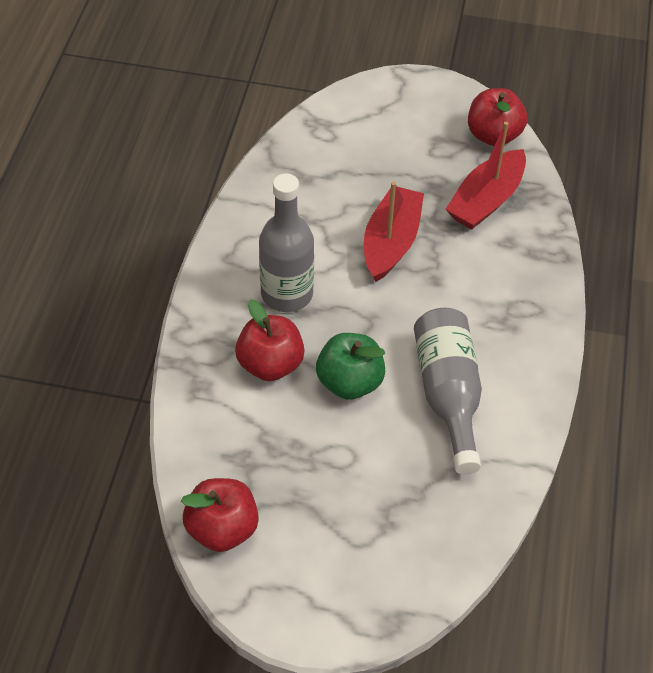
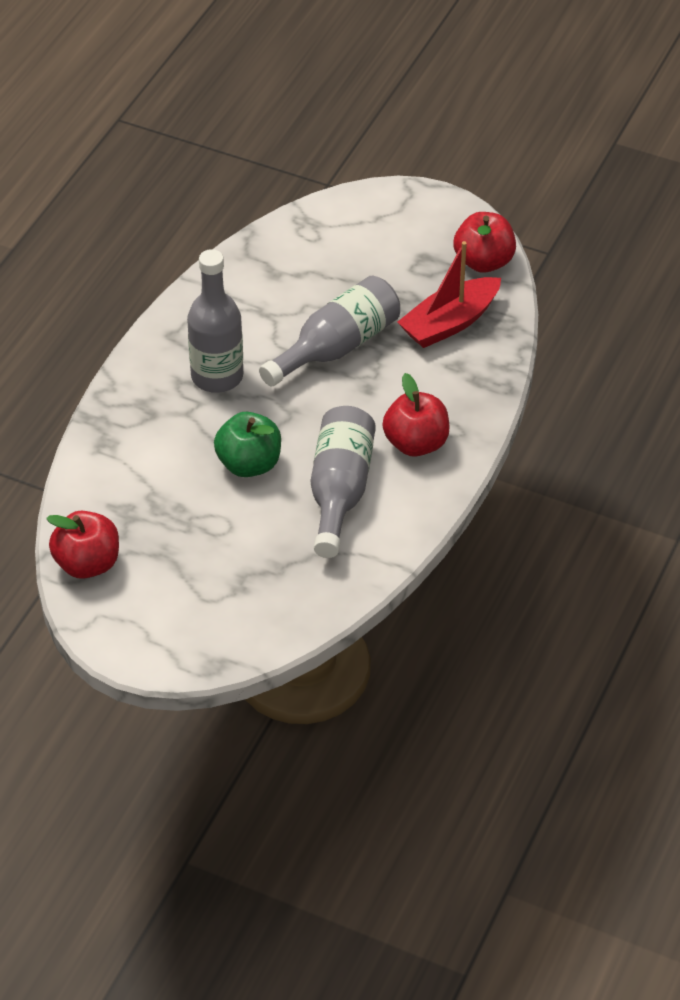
camera: 15 degrees right, 5 degrees down
red apple [235,299,305,381] -> red apple moved to [383,373,450,457]
red boat [364,182,424,282] -> grey bottle [259,276,400,387]

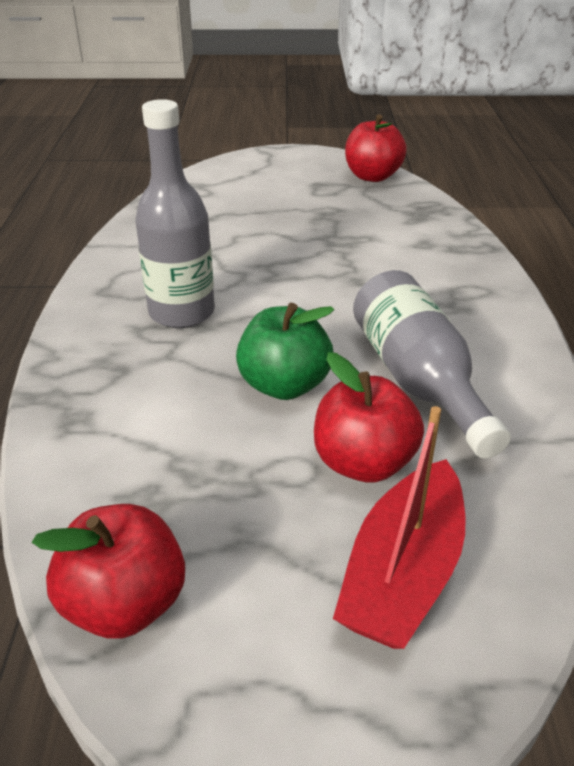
camera: 25 degrees left, 10 degrees down
grey bottle [259,276,400,387] -> none
red apple [383,373,450,457] -> red apple moved to [314,352,424,483]
red boat [398,241,501,348] -> red boat moved to [333,406,466,649]

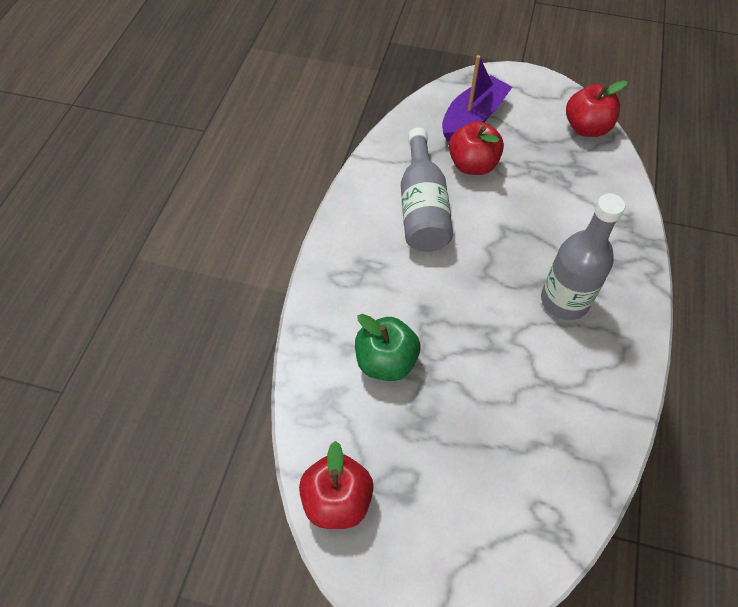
camera: 165 degrees left, 20 degrees up
green apple [236,303,334,400] -> green apple moved to [355,314,420,381]
red boat [333,406,466,649] -> purple boat [442,55,512,141]

